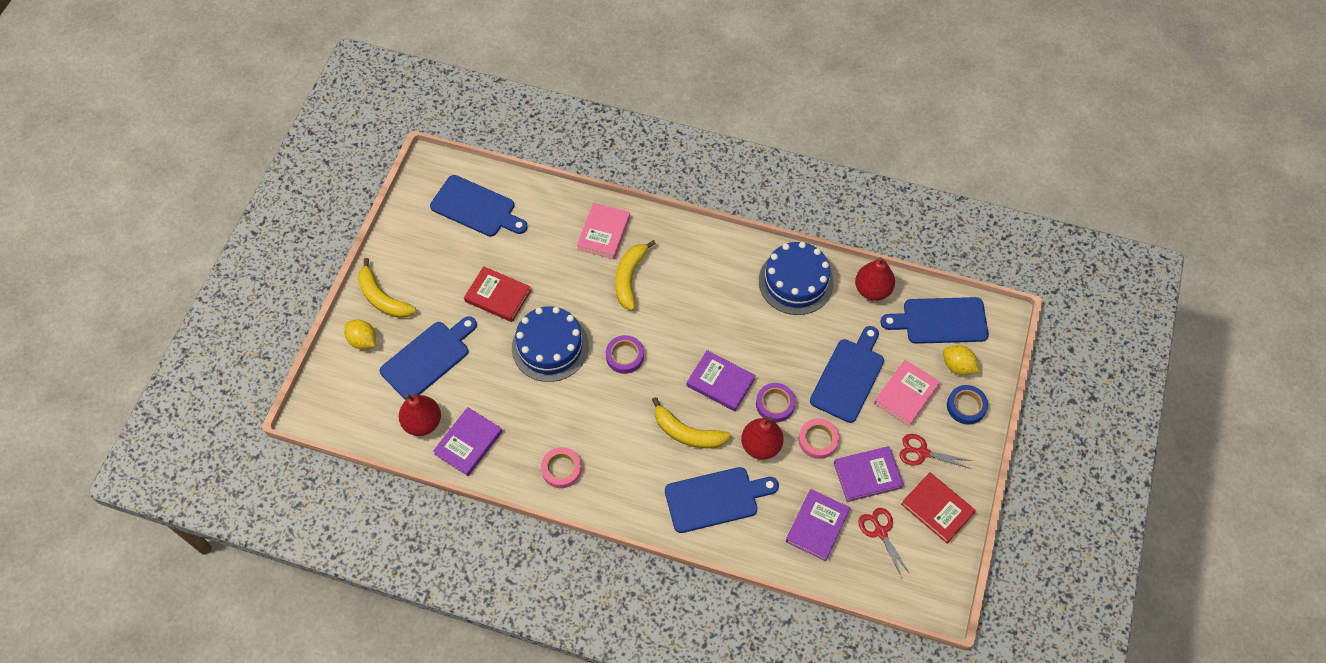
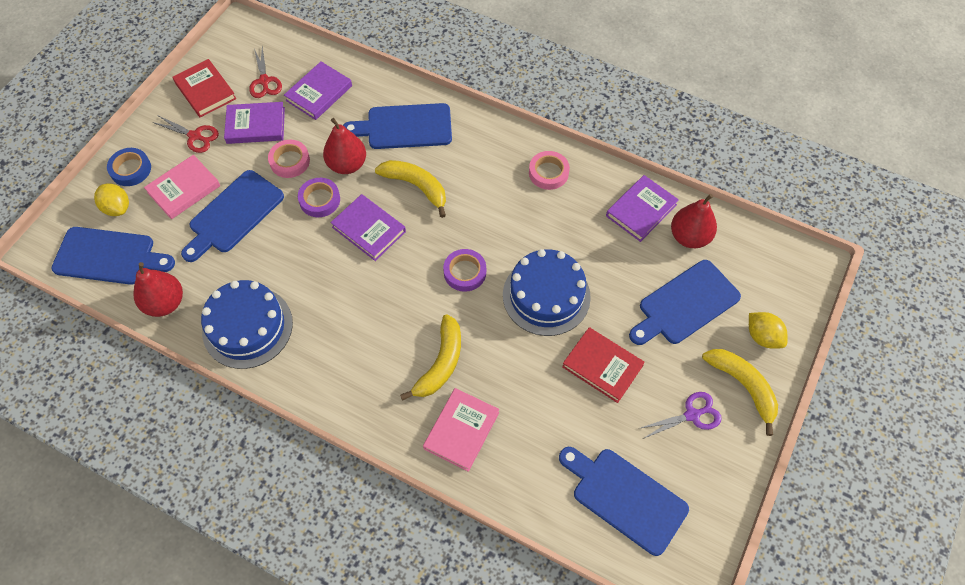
camera: 170 degrees left, 0 degrees up
none -> purple scissors [638,392,722,439]

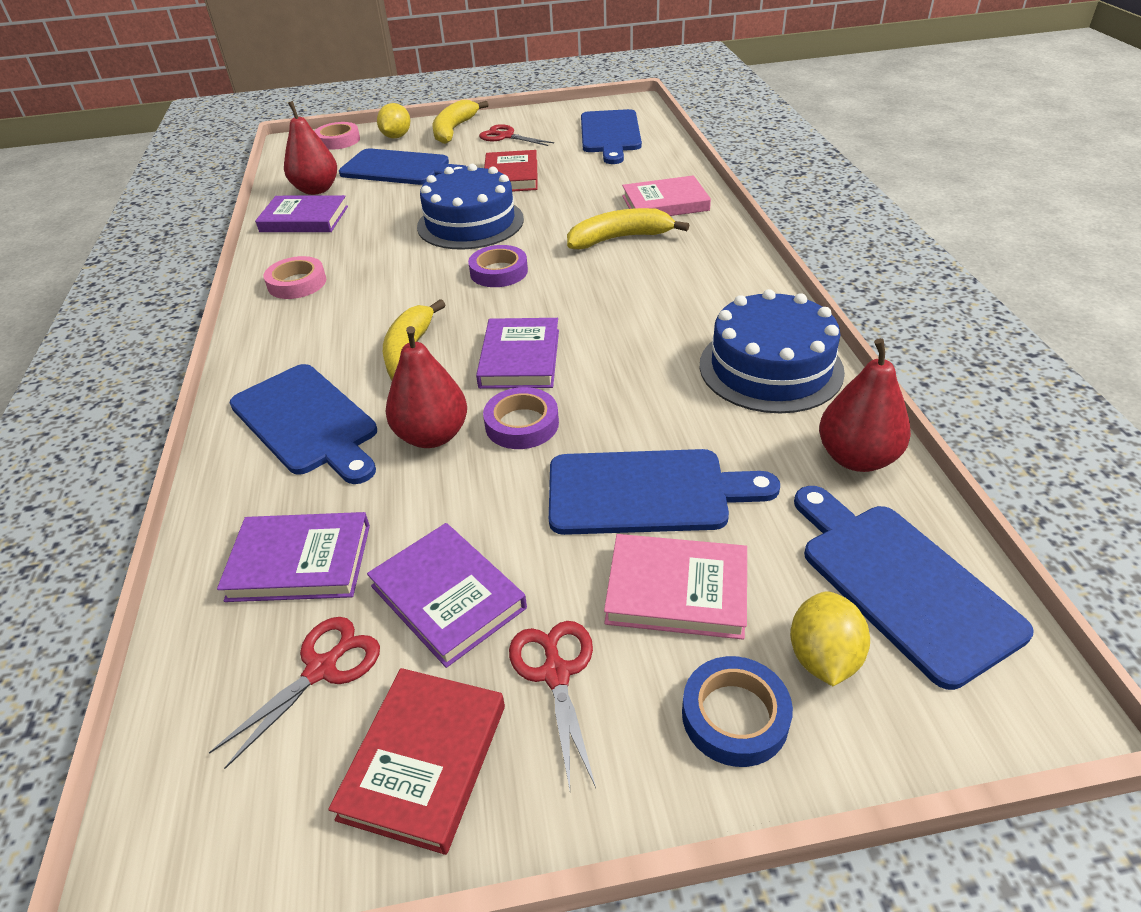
camera: 125 degrees left, 20 degrees down
pink tape [268,140,310,178] -> pink tape moved to [314,122,360,150]
purple scissors [638,392,722,439] -> red scissors [479,124,554,146]

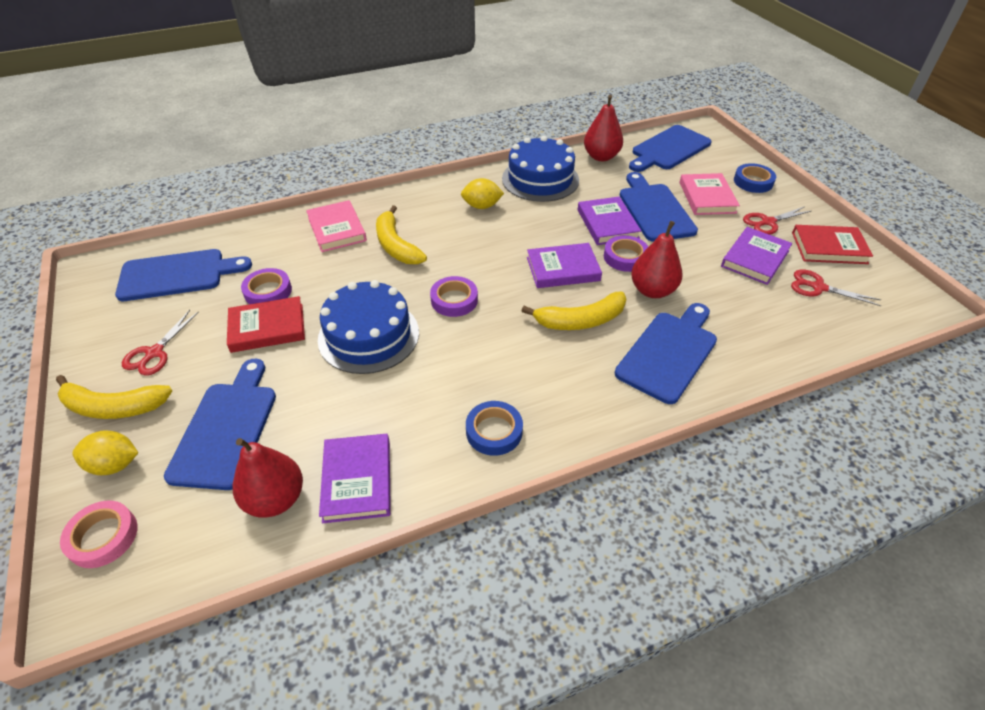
camera: 105 degrees left, 5 degrees up
purple book [217,512,370,602] -> purple book moved to [578,197,641,245]
pink tape [263,256,326,299] -> blue tape [466,401,523,456]
yellow lemon [790,591,870,686] -> yellow lemon moved to [461,178,504,209]
none -> purple tape [241,268,292,304]

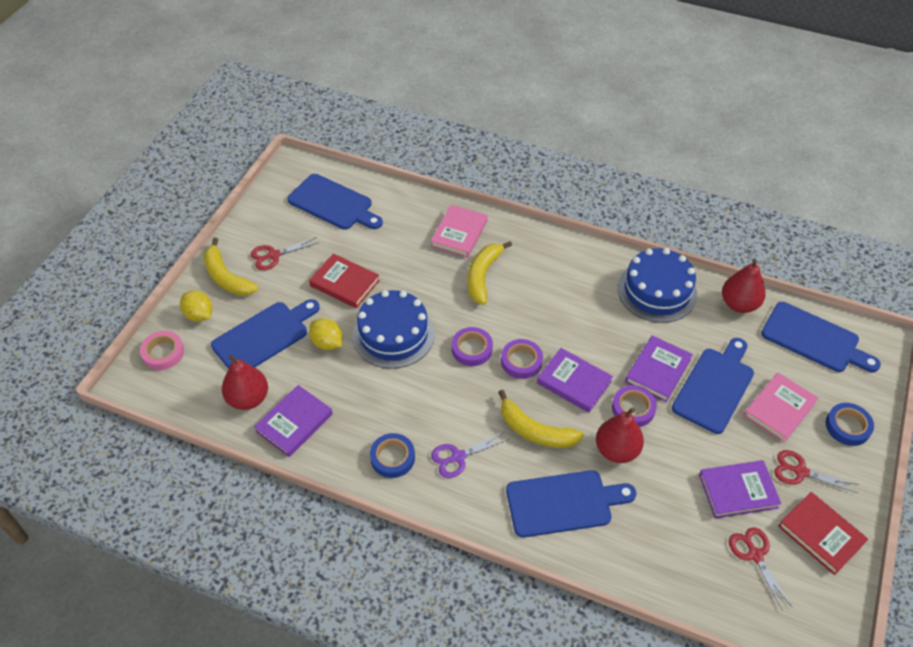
camera: 45 degrees right, 5 degrees up
purple tape [241,268,292,304] -> purple tape moved to [501,339,543,379]
yellow lemon [461,178,504,209] -> yellow lemon moved to [309,318,342,350]
blue cutting board [629,125,711,172] -> blue cutting board turned 150 degrees counterclockwise [761,302,881,372]
none -> purple scissors [431,432,509,478]

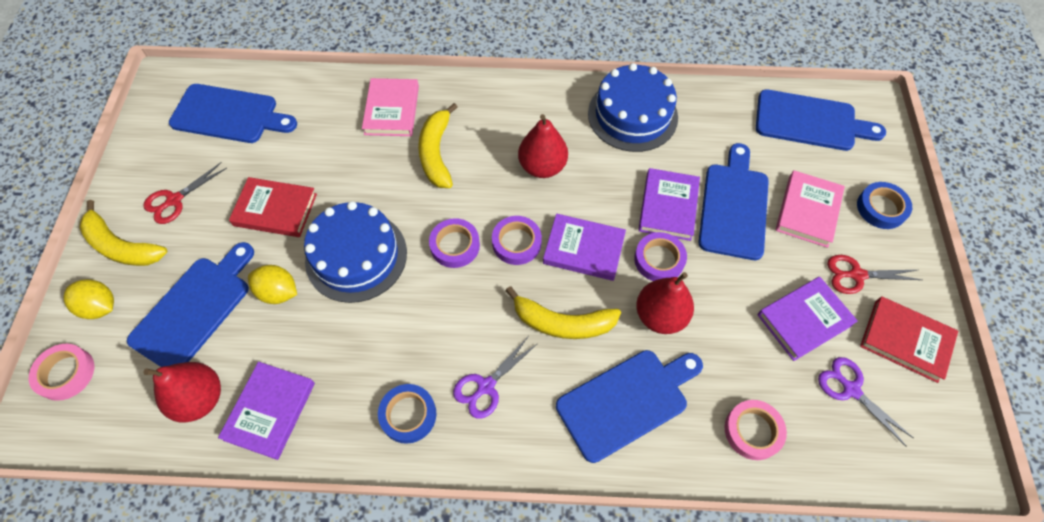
camera: 20 degrees left, 10 degrees up
red pear [722,259,766,313] -> red pear moved to [518,114,568,178]
red scissors [729,528,793,611] -> purple scissors [818,357,913,447]
none -> pink tape [725,400,787,460]

